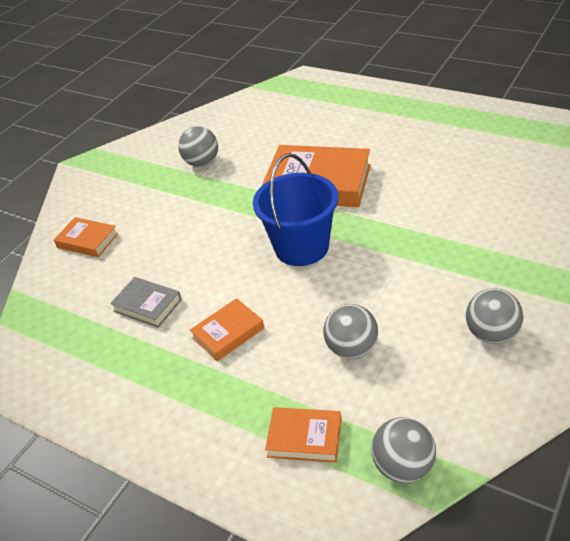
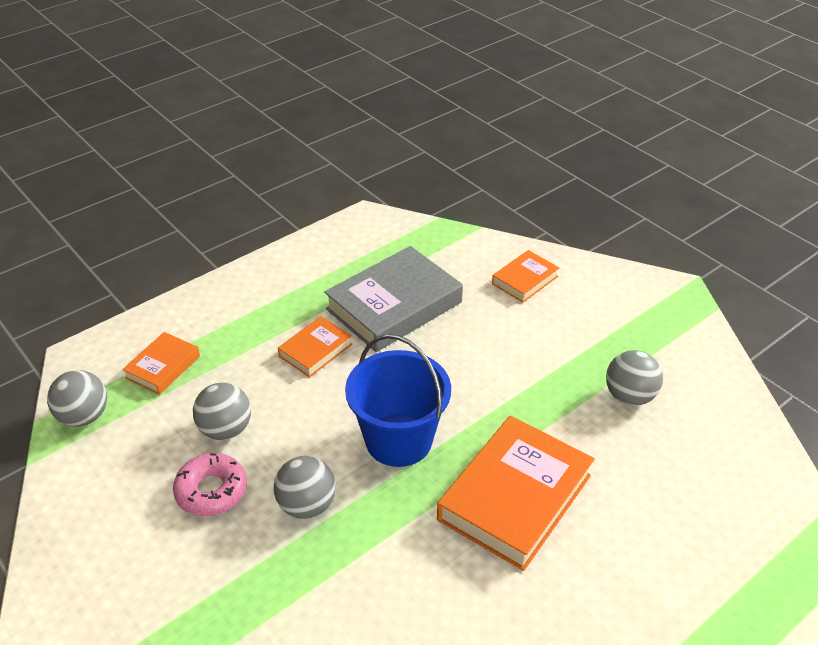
camera: 105 degrees right, 0 degrees up
grey book [110,277,182,328] -> grey book [324,246,463,352], size x1.94
orange book [190,298,264,361] -> orange book turned 60 degrees clockwise [278,316,352,377]
grey ball [466,288,523,344] -> grey ball moved to [274,456,336,519]
none -> pink donut [173,453,247,516]

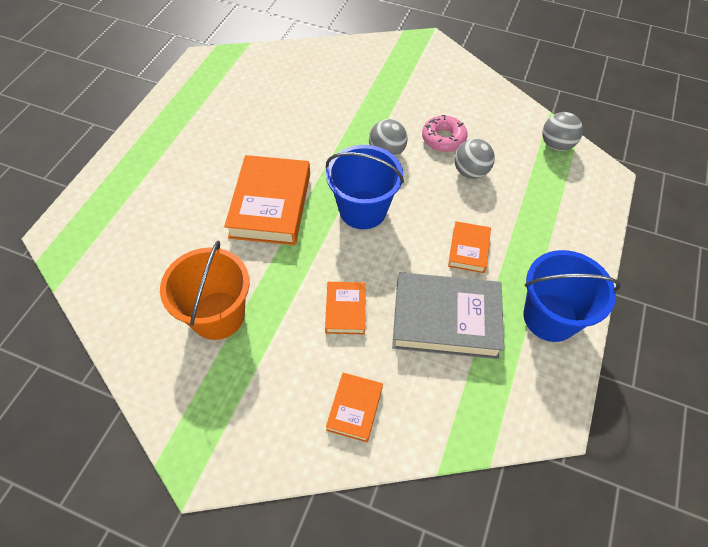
camera: 150 degrees right, 15 degrees up
orange book [122,332,200,395] -> orange book moved to [325,282,366,334]
grey book [324,246,463,352] -> grey book turned 75 degrees clockwise [392,272,504,359]
grey ball [606,350,663,406] -> orange bucket [160,241,250,340]
none -> blue bucket [524,250,621,342]

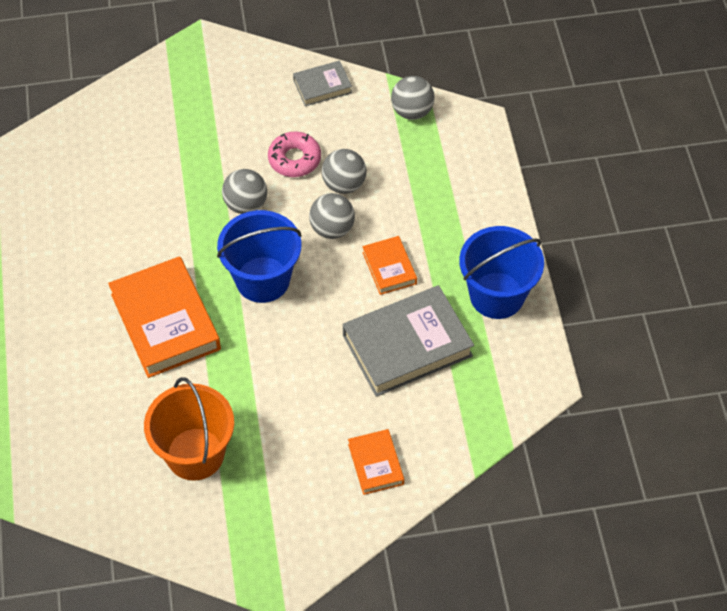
camera: 30 degrees left, 0 degrees up
orange book [325,282,366,334] -> none
none -> grey book [293,61,352,106]
none -> grey ball [309,193,355,239]

